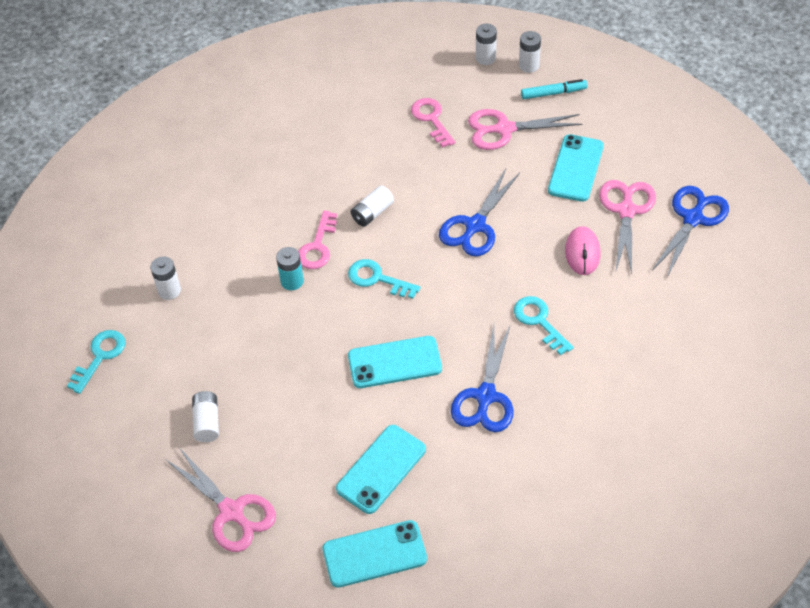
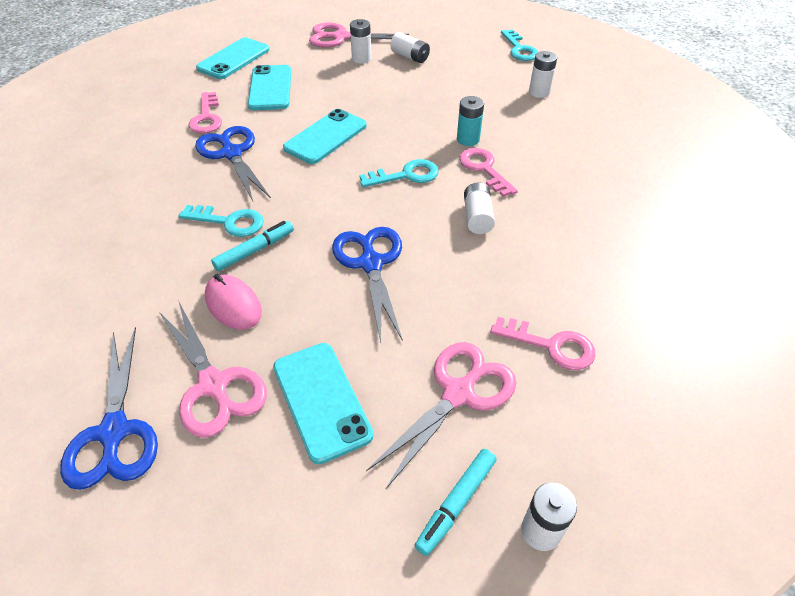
camera: 135 degrees right, 5 degrees down
white battery [476,24,497,65] -> white battery moved to [350,19,371,64]
none -> pink key [189,92,222,134]
none -> turquoise marker [211,221,294,271]

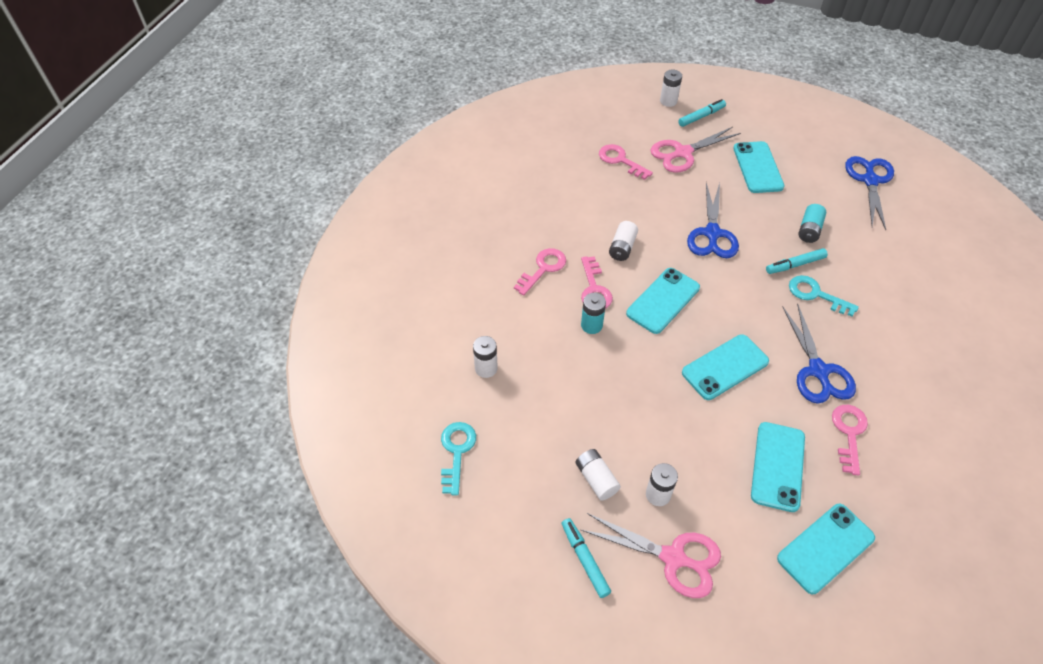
camera: 160 degrees left, 5 degrees up
pink scissors [159,300,267,438] -> none
pink mouse [205,274,262,330] -> turquoise battery [798,204,826,243]
turquoise key [359,159,439,187] -> turquoise phone [626,268,700,334]
none -> pink key [514,248,566,295]
none -> turquoise marker [562,518,611,598]

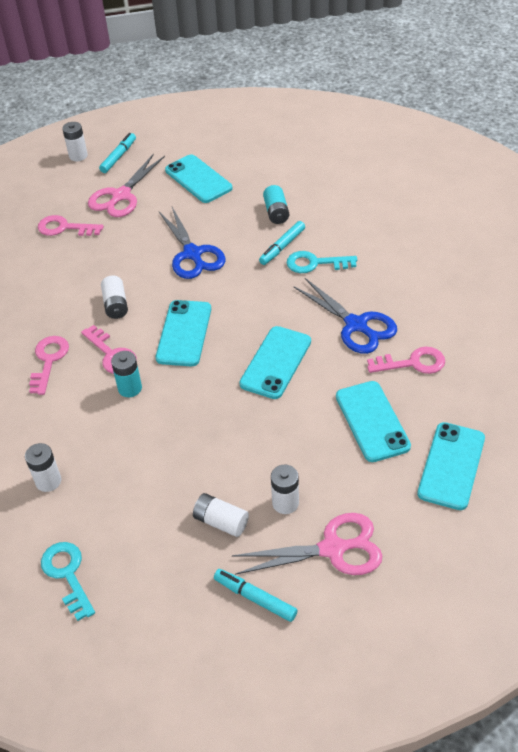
camera: 30 degrees left, 5 degrees down
pink key [832,405,868,476] -> pink key turned 105 degrees clockwise [367,347,445,374]
blue scissors [845,156,894,230] -> none

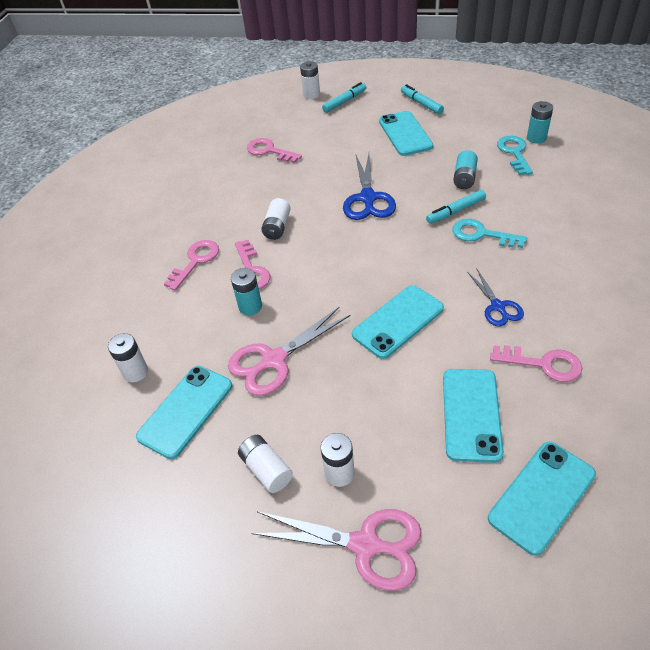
camera: 25 degrees right, 0 degrees up
turquoise key [41,542,95,621] -> turquoise key moved to [497,136,533,175]
pink scissors [88,154,165,217] -> pink scissors moved to [228,306,351,396]
turquoise phone [156,300,211,366] -> turquoise phone moved to [136,366,232,459]
turquoise marker [214,569,298,622] -> turquoise marker moved to [401,84,444,114]
blue scissors [293,278,397,354] -> blue scissors [467,269,524,326], size x0.61
none -> turquoise battery [527,101,553,144]

